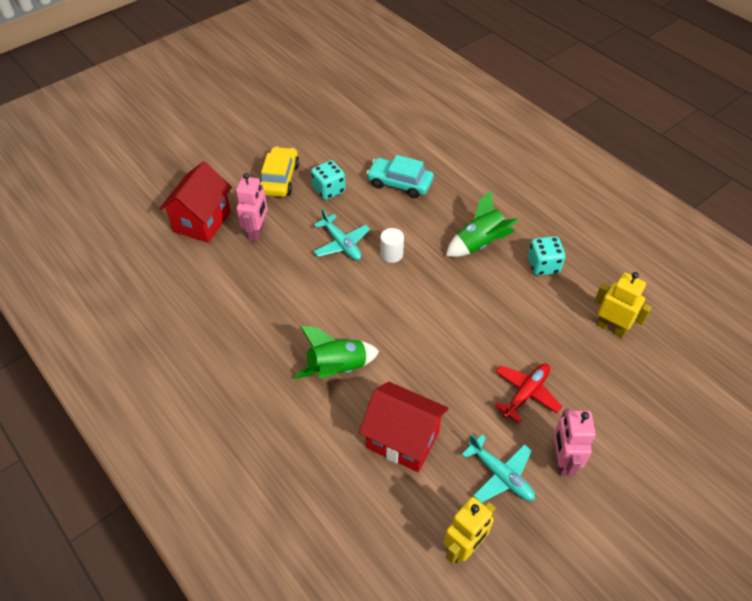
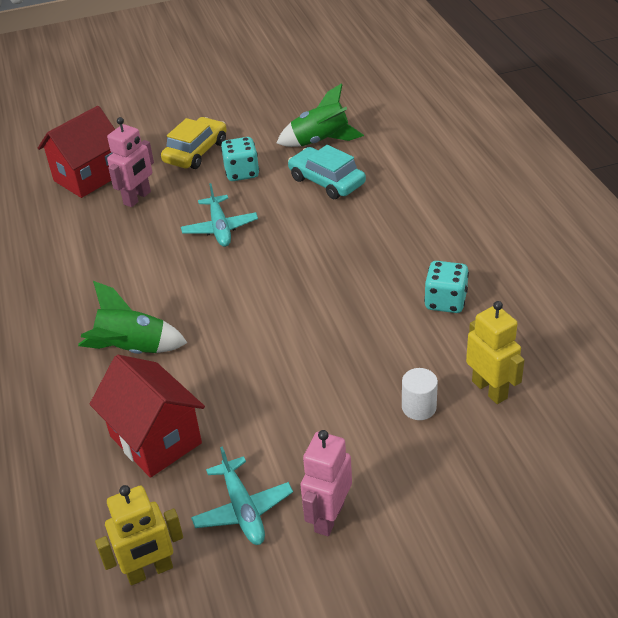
camera: 25 degrees right, 10 degrees down
white cylinder [380,228,404,263] -> white cylinder moved to [402,368,438,420]
green rocket [446,190,519,257] -> green rocket moved to [277,83,364,147]
red plane [494,363,562,423] -> none

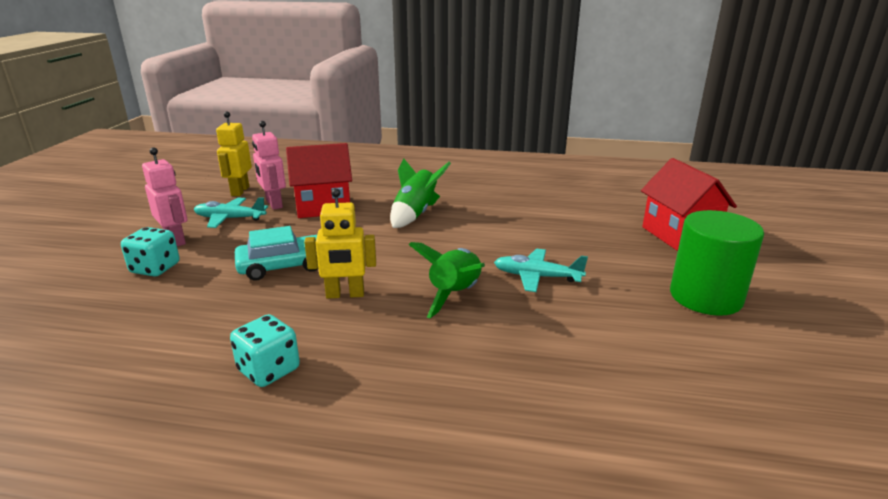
camera: 115 degrees right, 15 degrees down
pink robot [107,117,154,207] -> pink robot moved to [252,121,286,210]
yellow car [161,117,227,169] -> green cylinder [670,210,764,316]
turquoise dice [221,137,259,181] -> turquoise dice moved to [121,227,180,277]
green rocket [277,83,364,147] -> green rocket moved to [409,242,485,318]
turquoise car [288,145,366,199] -> turquoise car moved to [235,226,318,280]
white cylinder [402,368,438,420] -> none
yellow robot [466,301,525,404] -> yellow robot moved to [304,188,376,299]

